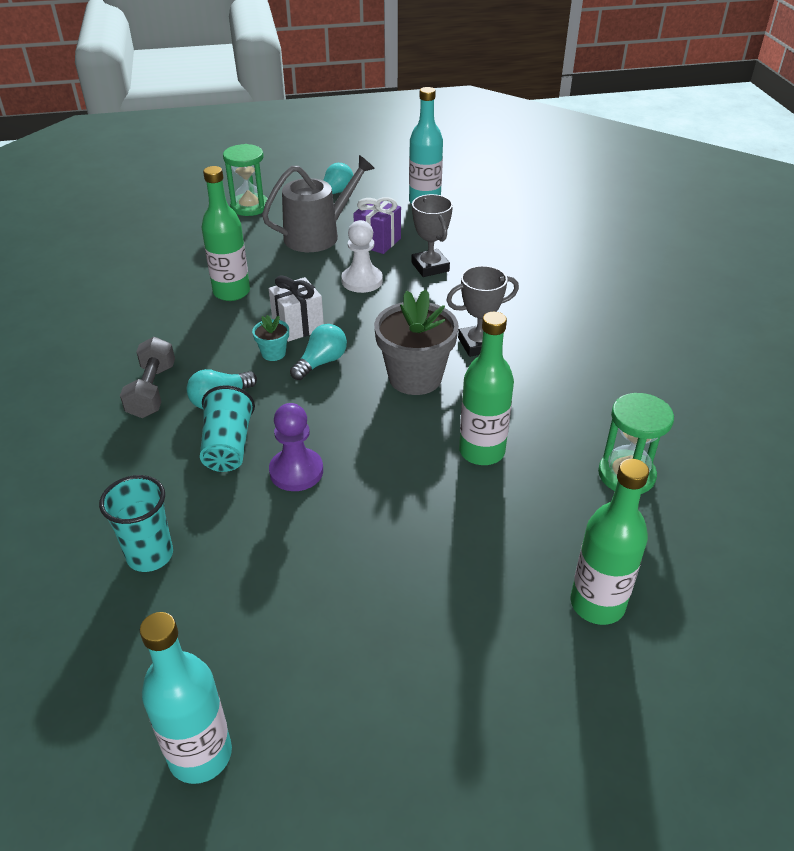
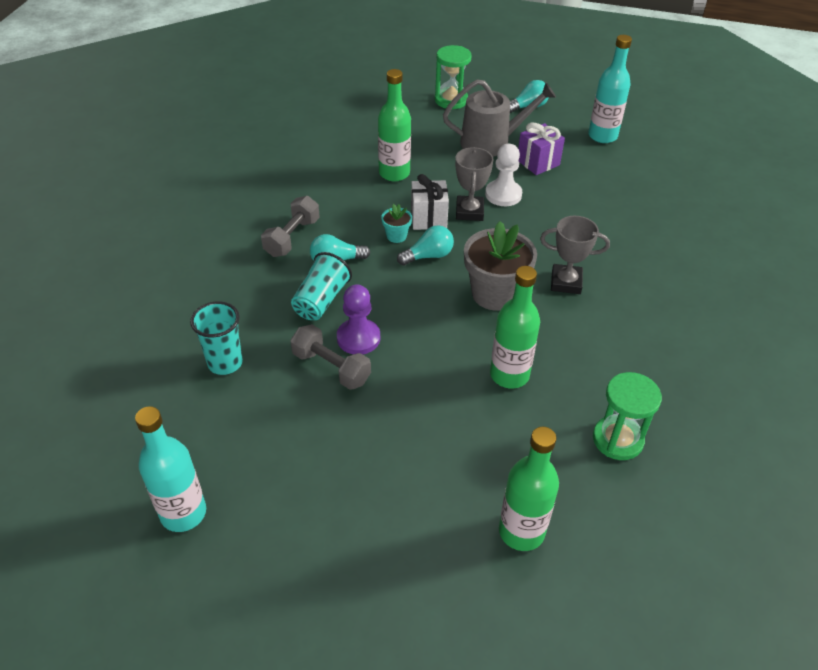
camera: 25 degrees right, 5 degrees up
grey trophy [412,194,453,277] -> grey trophy moved to [455,147,494,221]
none -> grey dumbbell [290,324,371,390]

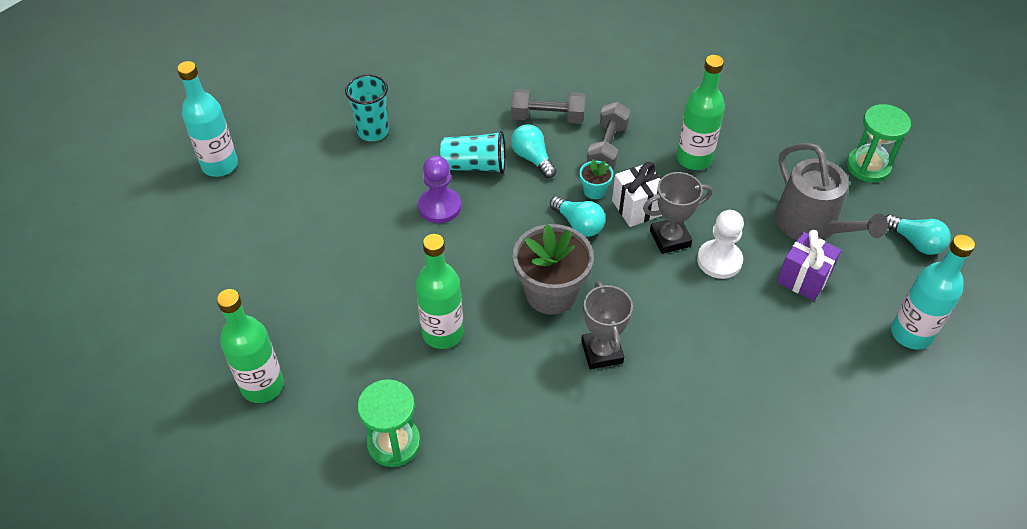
camera: 70 degrees right, 5 degrees up
grey dumbbell [290,324,371,390] -> grey dumbbell moved to [587,102,630,170]

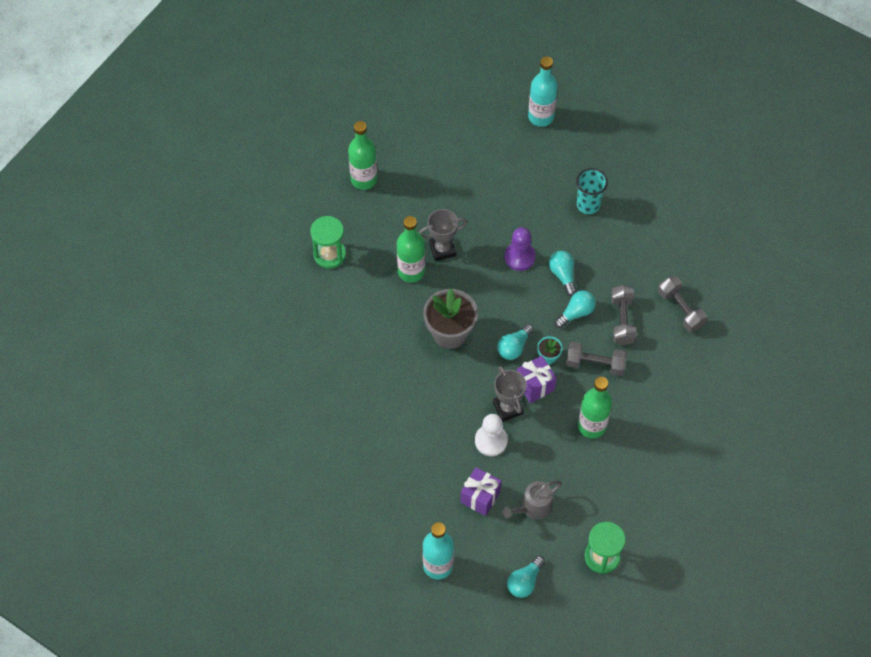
camera: 85 degrees right, 10 degrees up
turquoise cup [440,131,505,174] -> turquoise light bulb [549,251,577,296]
grey trophy [581,281,633,369] -> grey trophy moved to [419,209,467,261]
white gift [612,162,662,227] -> purple gift [517,356,557,403]
grey watering can [775,143,888,240] -> grey watering can [502,481,562,520], size x0.65
none -> grey dumbbell [658,276,708,332]

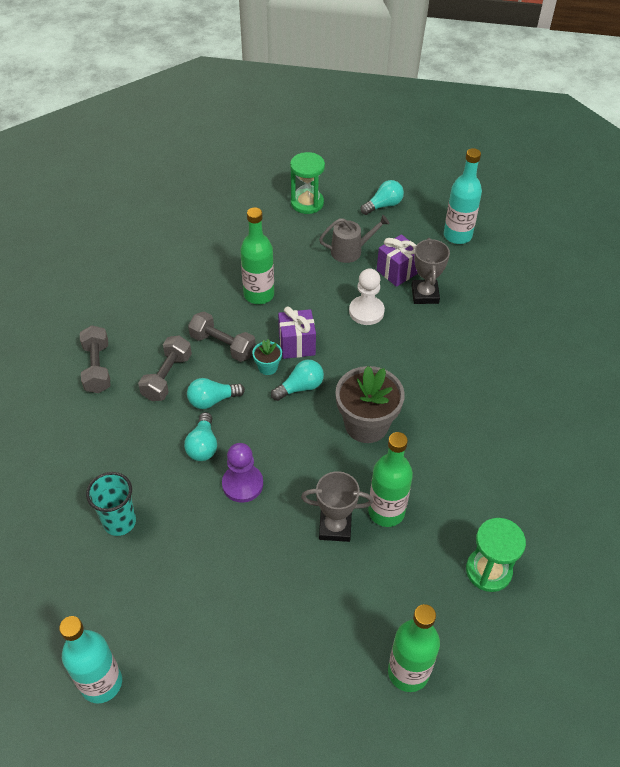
camera: 160 degrees left, 10 degrees down
grey trophy [493,366,527,422] -> grey trophy moved to [411,238,450,304]

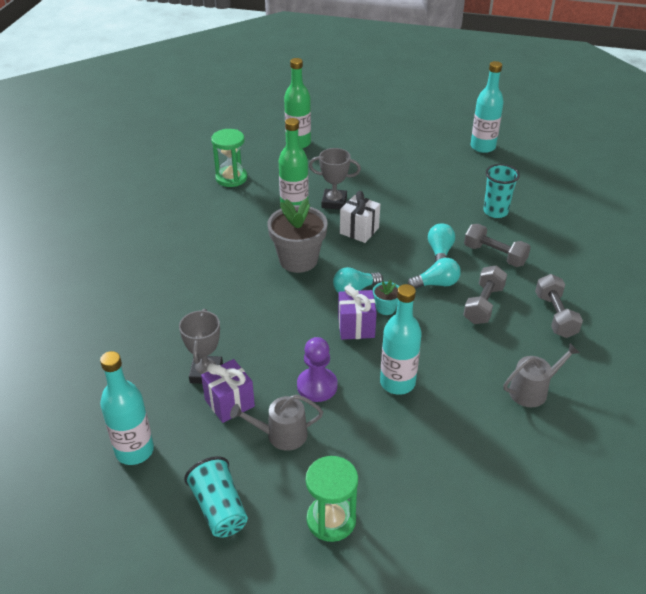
camera: 175 degrees left, 10 degrees down
grey dumbbell [188,312,256,362] -> grey dumbbell moved to [464,224,531,267]
purple pawn [222,443,263,503] -> purple pawn moved to [297,337,338,402]
green bottle [240,207,274,304] -> turquoise bottle [380,284,422,395]
white pawn [349,269,385,325] -> none
turquoise light bulb [360,180,404,215] -> turquoise cup [184,456,248,537]
none -> white gift [340,191,380,243]
none -> grey watering can [504,343,580,407]

